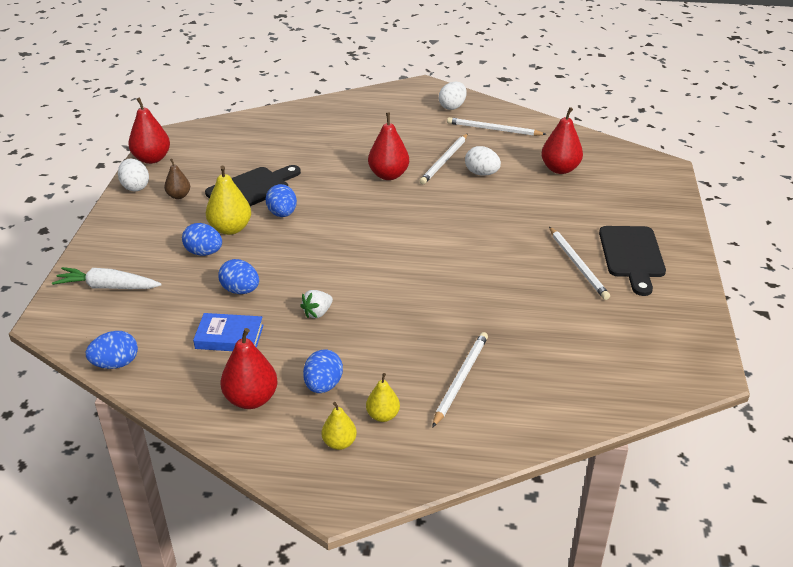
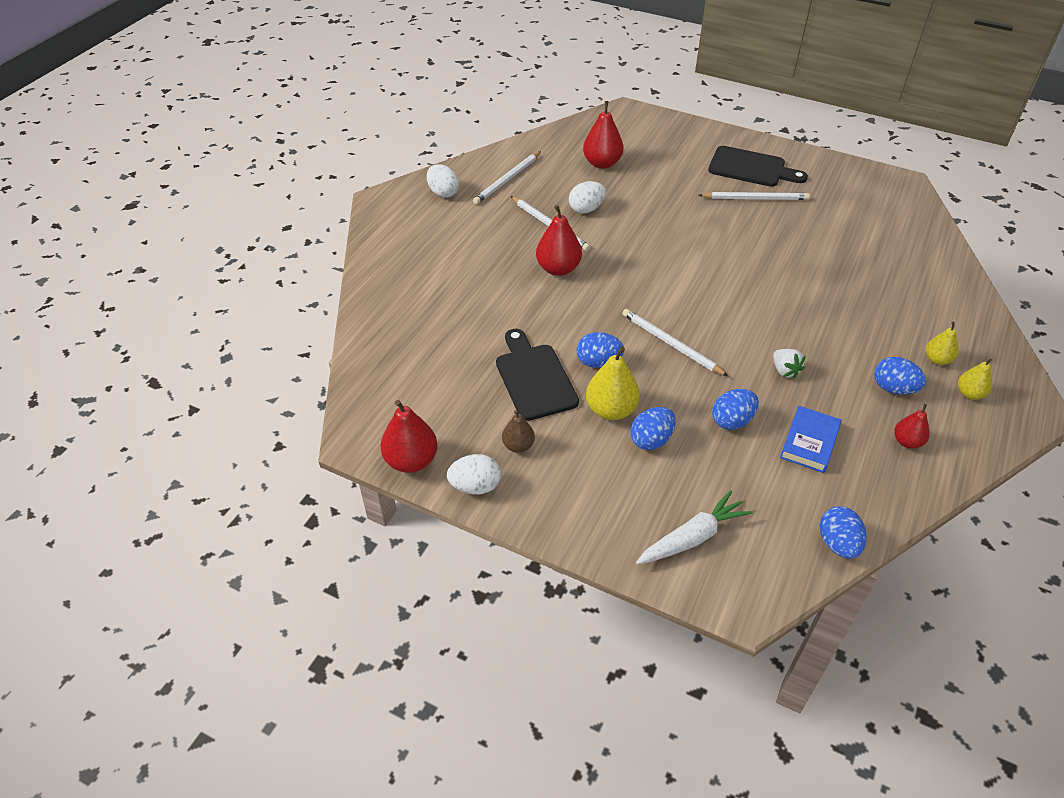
camera: 70 degrees left, 10 degrees up
white carrot [52,267,162,289] -> white carrot turned 150 degrees counterclockwise [636,490,752,565]
red pear [221,328,278,409] -> red pear [894,404,930,449], size x0.60
white pencil [432,332,488,428] -> white pencil moved to [622,309,728,376]

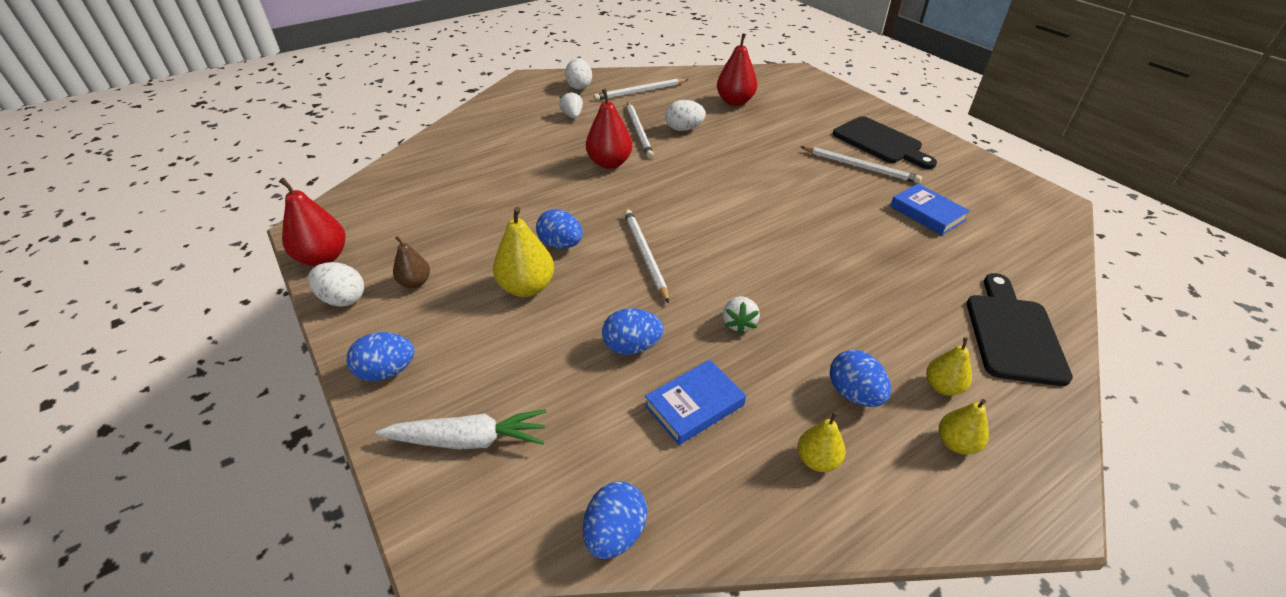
camera: 30 degrees right, 5 degrees down
black cutting board [496,329,579,421] -> black cutting board moved to [967,273,1073,386]
blue egg [630,407,676,450] -> blue egg moved to [347,332,415,381]
red pear [894,404,930,449] -> yellow pear [798,412,846,472]
none -> white strawberry [559,91,583,118]
none -> blue book [890,184,970,235]

